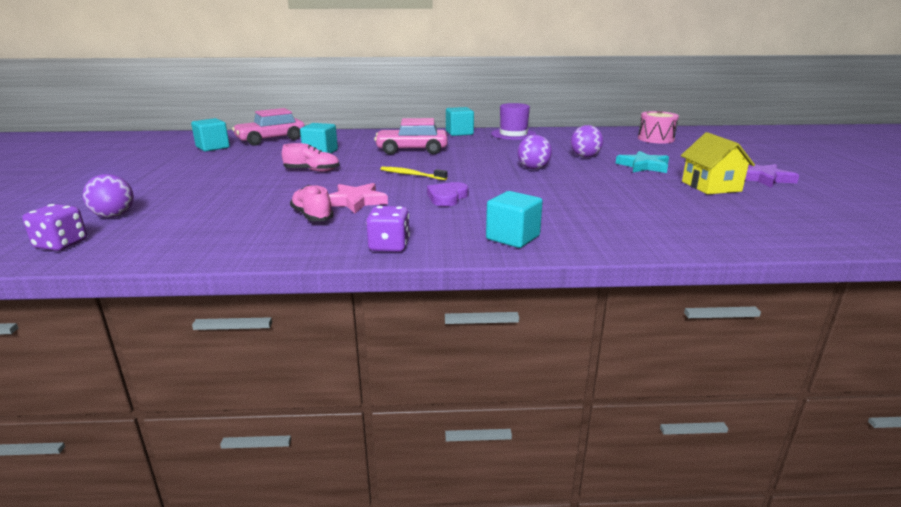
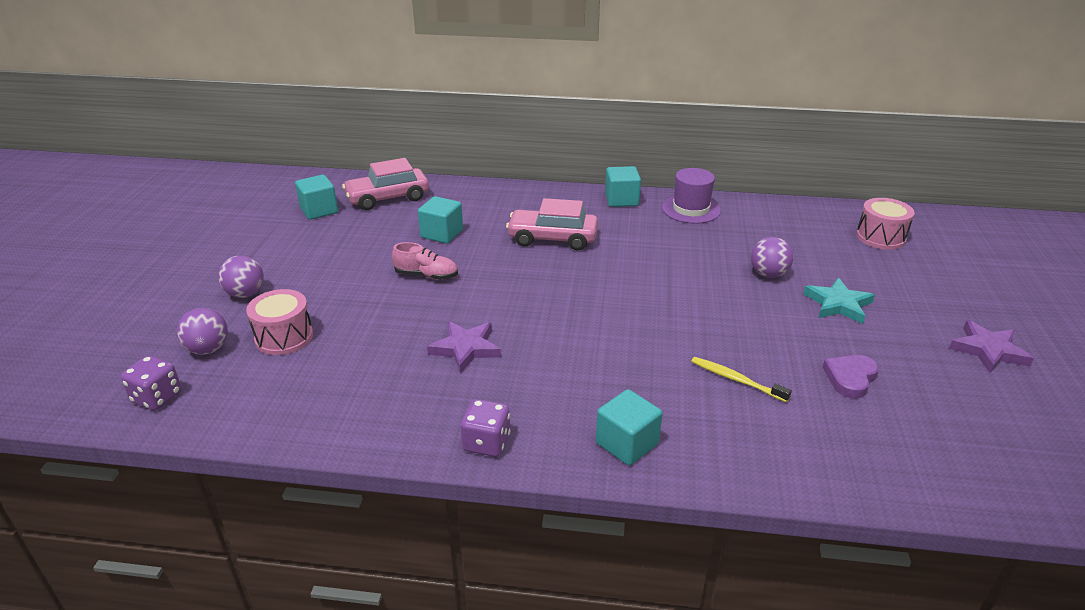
camera: 10 degrees right, 10 degrees up
pink shoe [290,185,334,221] -> none
pink star [329,183,388,213] -> purple star [427,321,501,373]
yellow toothbrush [380,167,447,180] -> yellow toothbrush moved to [691,357,792,402]
purple heart [427,182,469,207] -> purple heart moved to [822,355,879,399]
purple ball [517,135,552,169] -> purple ball moved to [218,255,264,298]
yellow house [681,132,755,194] -> none
none -> pink drum [246,289,313,355]

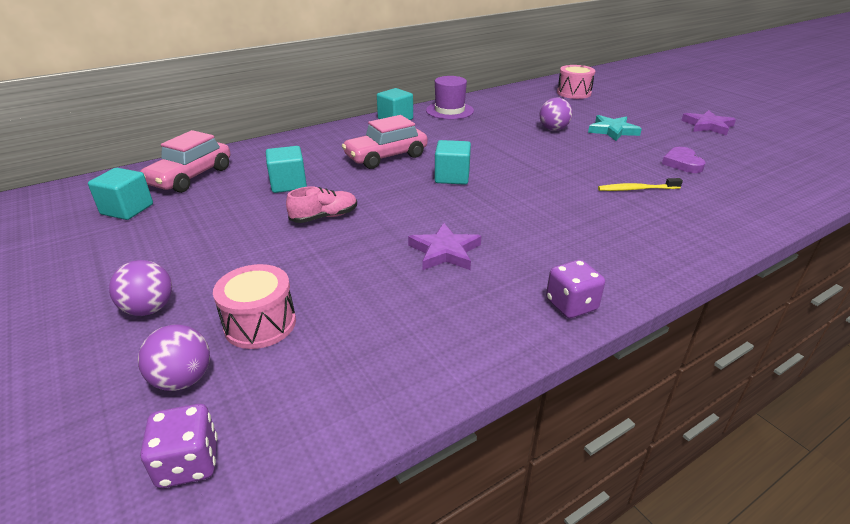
camera: 40 degrees left, 0 degrees up
turquoise cube [596,389,663,466] -> turquoise cube moved to [435,140,471,185]

